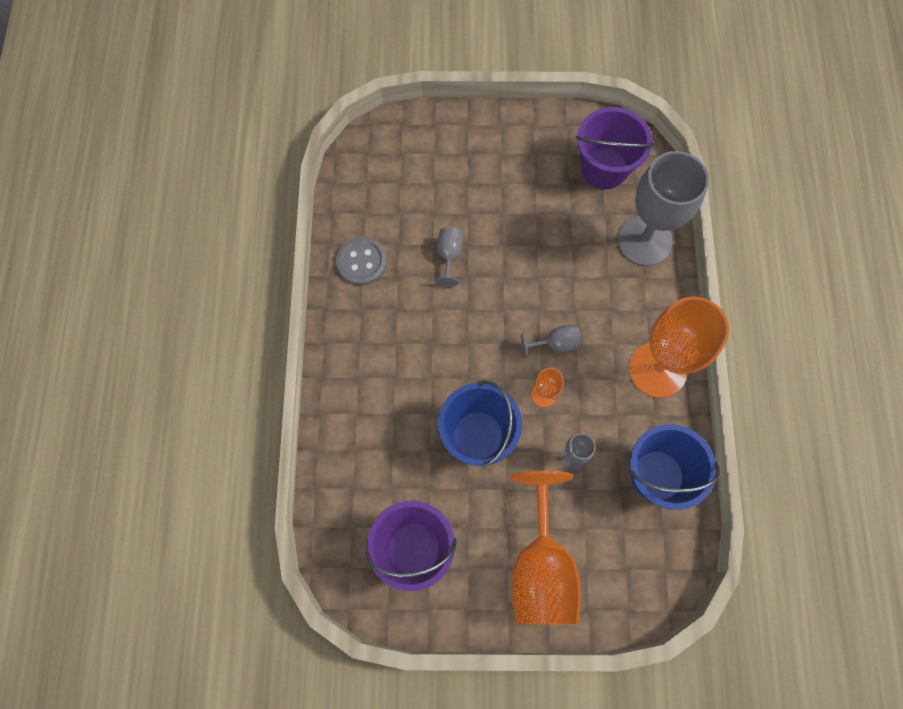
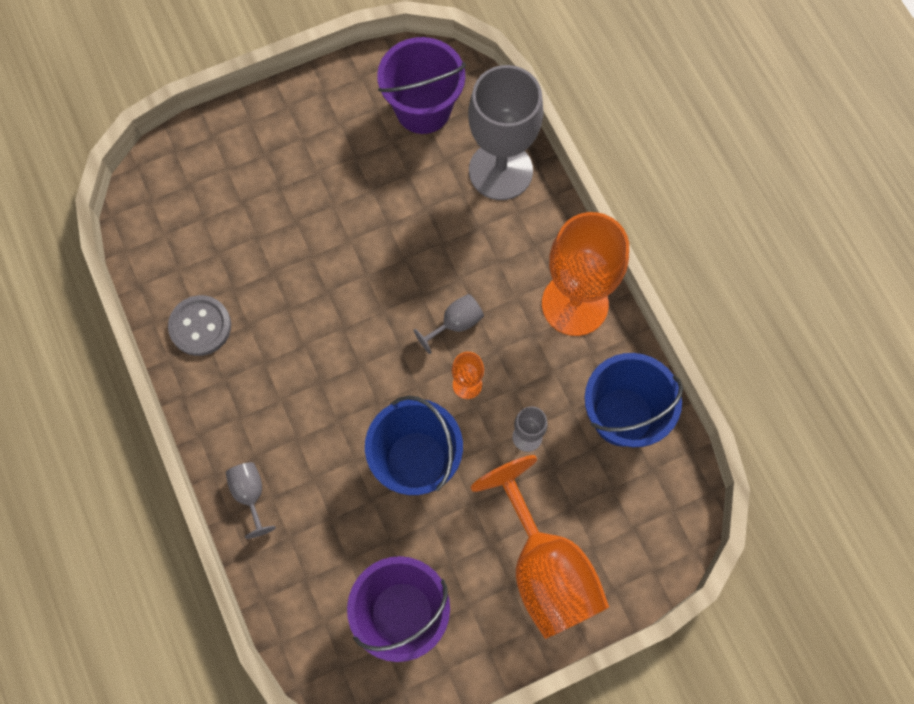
camera: 25 degrees left, 0 degrees up
grey goblet [434,227,463,287] -> grey goblet moved to [226,462,276,539]

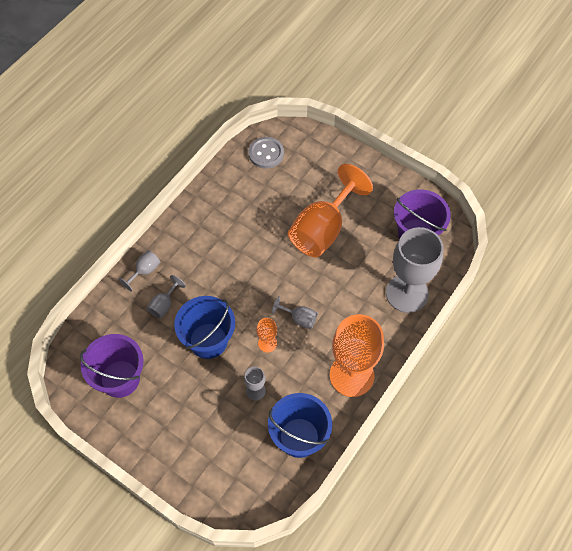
camera: 60 degrees right, 10 degrees down
grey button [168,295,231,356] -> grey button moved to [248,137,284,169]
orange goblet [471,455,609,639] -> orange goblet moved to [288,164,373,258]
none -> grey goblet [147,275,186,319]

